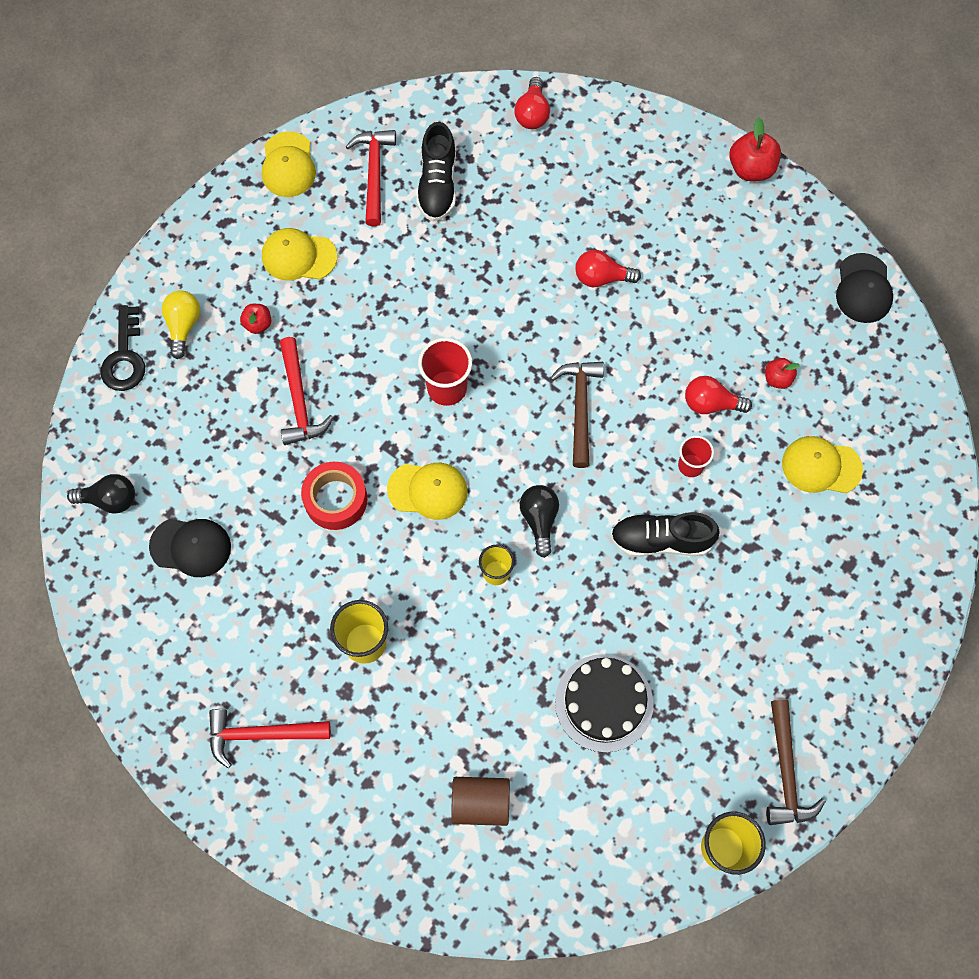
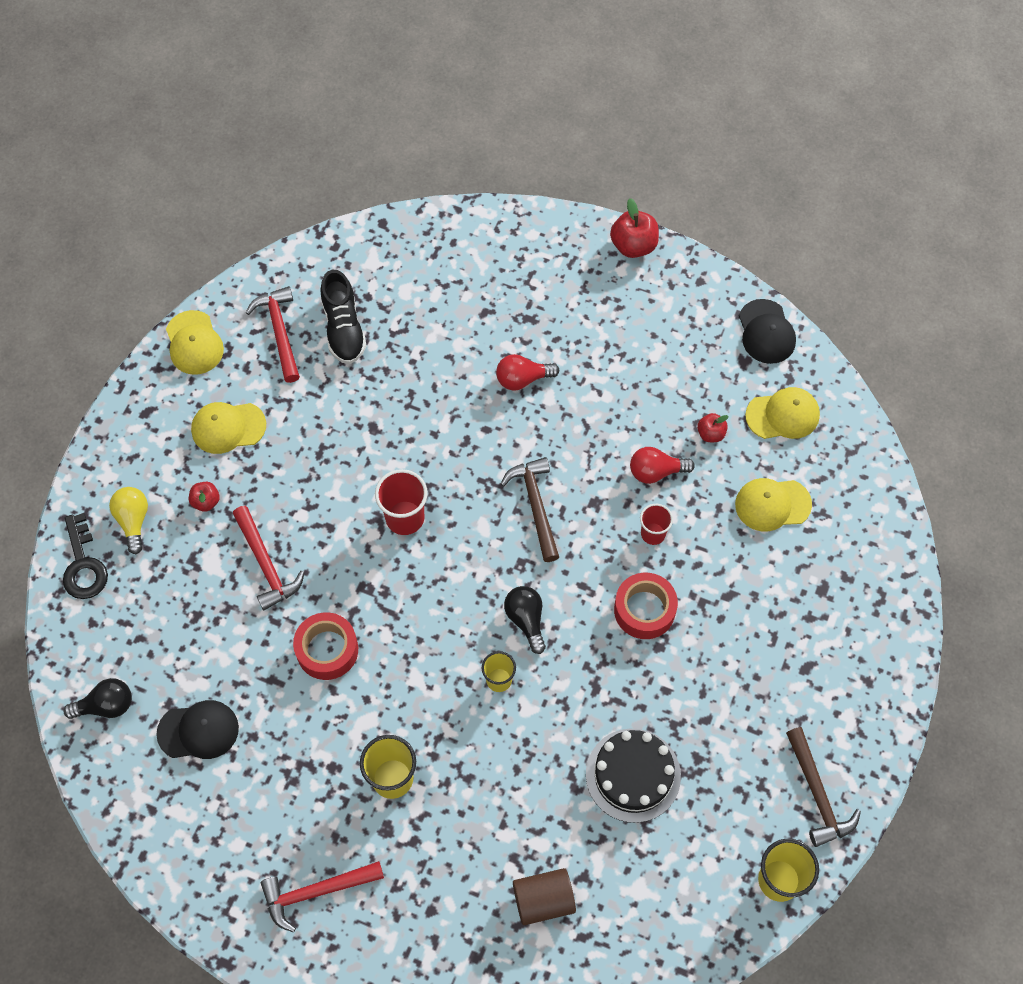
camera: 15 degrees left, 5 degrees down
yellow cap [387,463,467,520] -> yellow cap moved to [745,387,820,439]
red light bulb [514,77,550,129] -> none
black shoe [610,512,720,557] -> red tape [614,573,678,639]

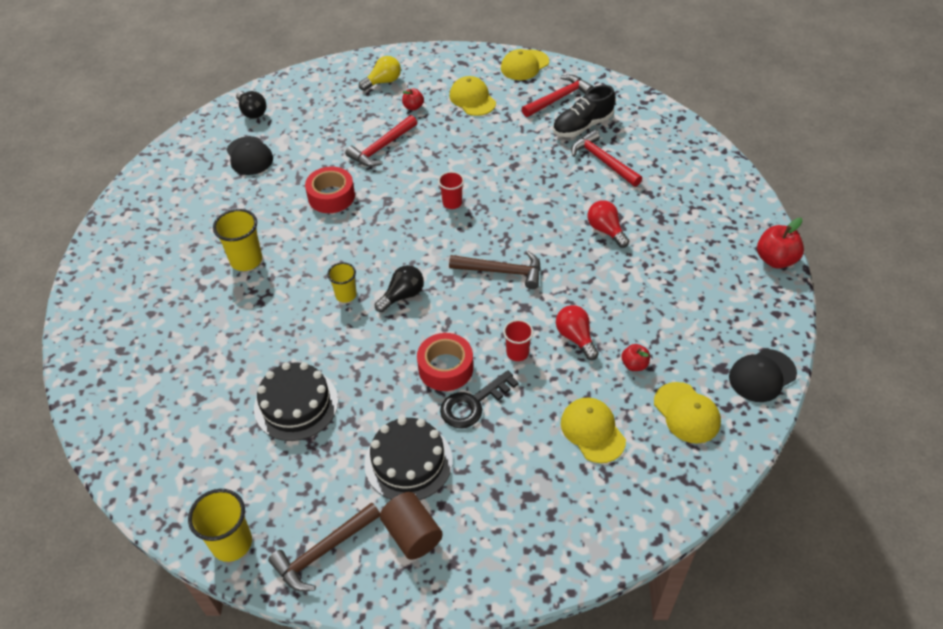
camera: 70 degrees right, 15 degrees down
black key [63,513,108,599] -> black key moved to [440,370,519,428]
red hammer [261,861,384,933] -> red hammer moved to [571,130,642,187]
red cup [375,469,428,535] -> red cup [438,171,464,209], size x0.64
brown hammer [501,457,559,562] -> brown hammer turned 45 degrees clockwise [449,251,541,289]
brown cylinder [513,868,576,925] -> brown cylinder moved to [380,492,443,560]
none -> black cake [364,417,453,500]

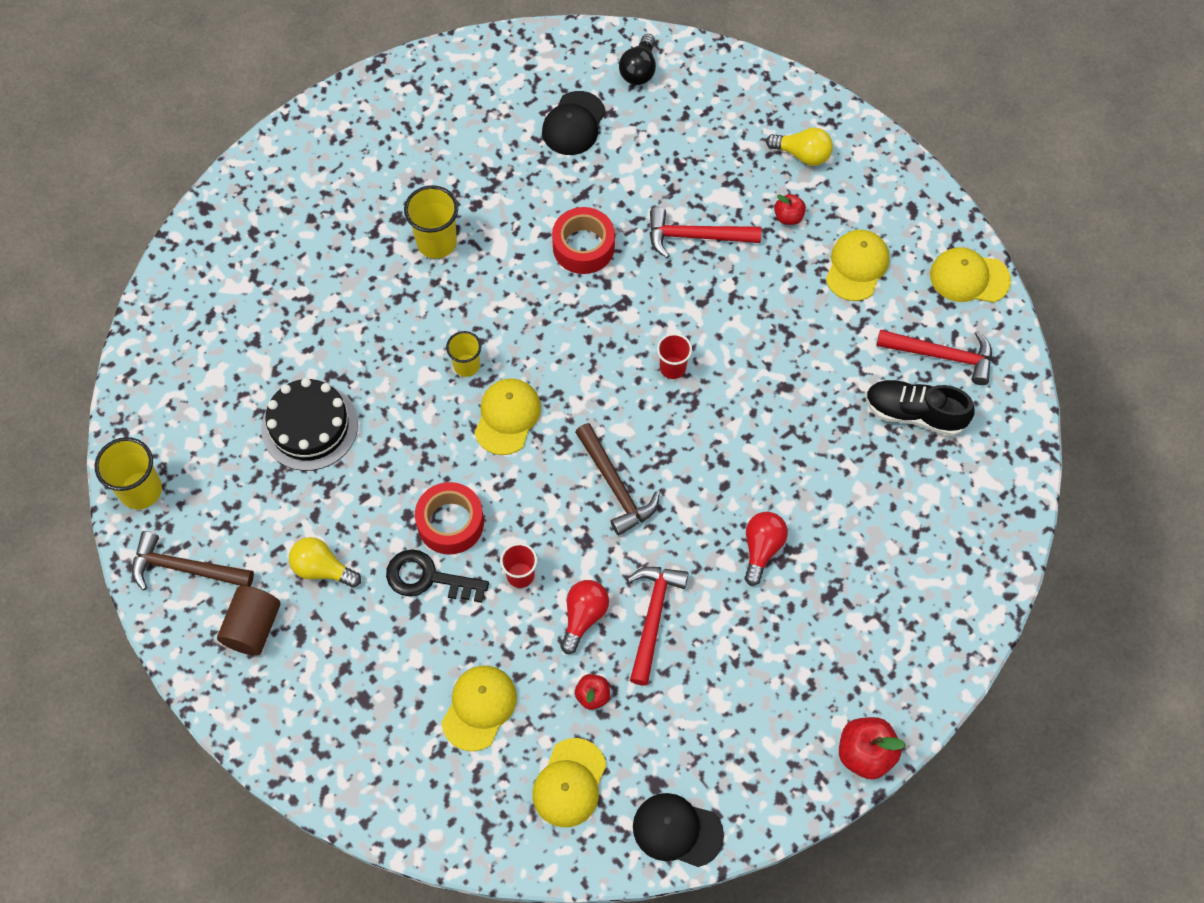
camera: 50 degrees right, 15 degrees up
black cake [364,417,453,500] -> yellow light bulb [289,537,361,588]
black light bulb [375,265,424,312] -> yellow cap [475,378,541,455]
red hammer [571,130,642,187] -> red hammer moved to [627,567,688,686]

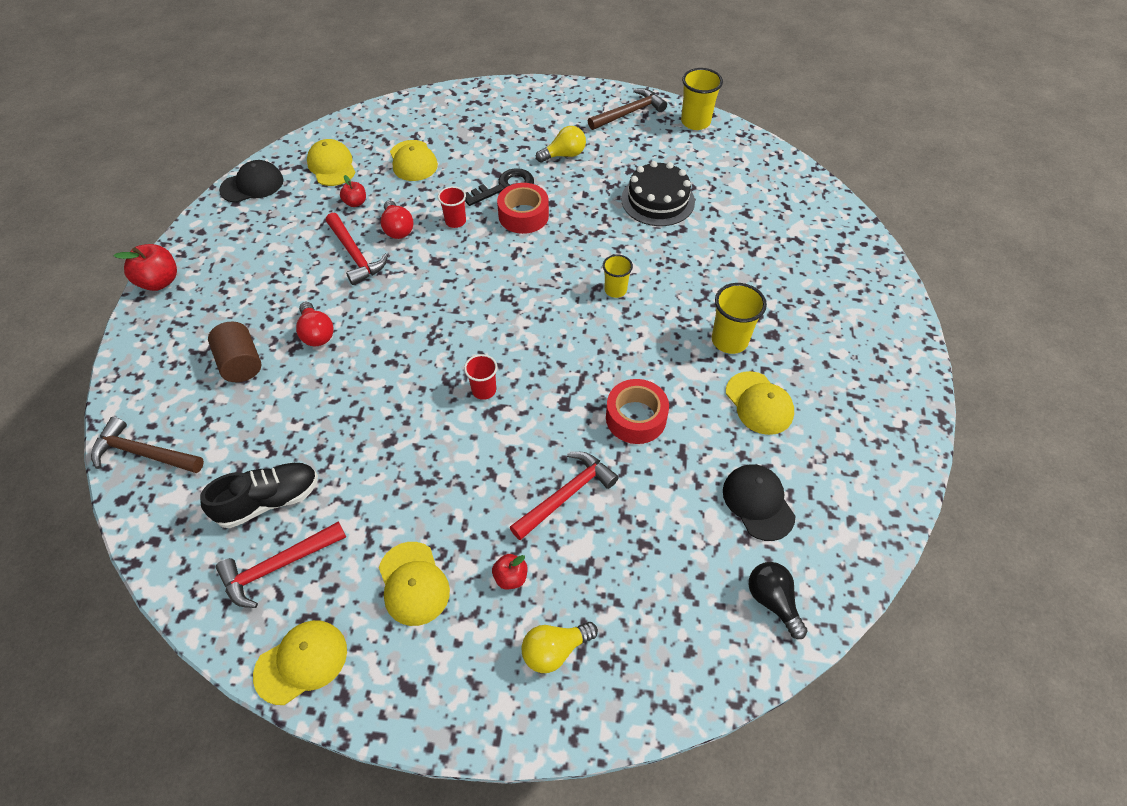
camera: 135 degrees right, 10 degrees down
brown cylinder [217,586,280,656] -> brown cylinder moved to [208,322,262,382]
yellow cap [475,378,541,455] -> yellow cap moved to [726,371,794,435]
brown hammer [575,423,660,536] -> brown hammer moved to [91,417,204,473]

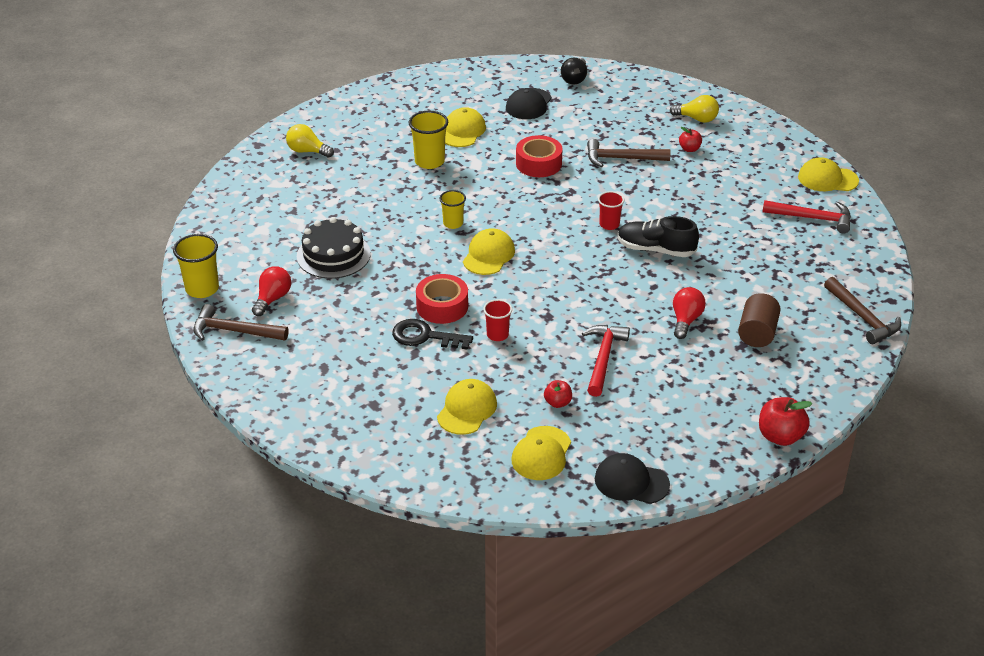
camera: 135 degrees left, 15 degrees down
black shoe [200,463,318,528] -> black shoe moved to [618,216,699,257]
yellow cap [379,542,450,626] -> yellow cap moved to [463,229,515,275]
red light bulb [380,200,414,239] -> red light bulb moved to [252,266,291,316]
red hammer [510,452,619,540] -> brown hammer [587,139,671,167]
yellow light bulb [536,126,586,162] -> yellow light bulb moved to [286,124,334,158]

